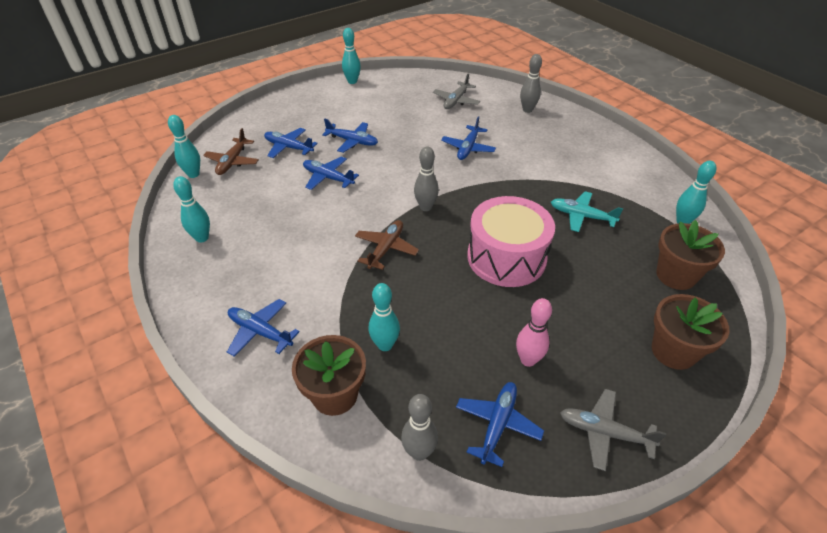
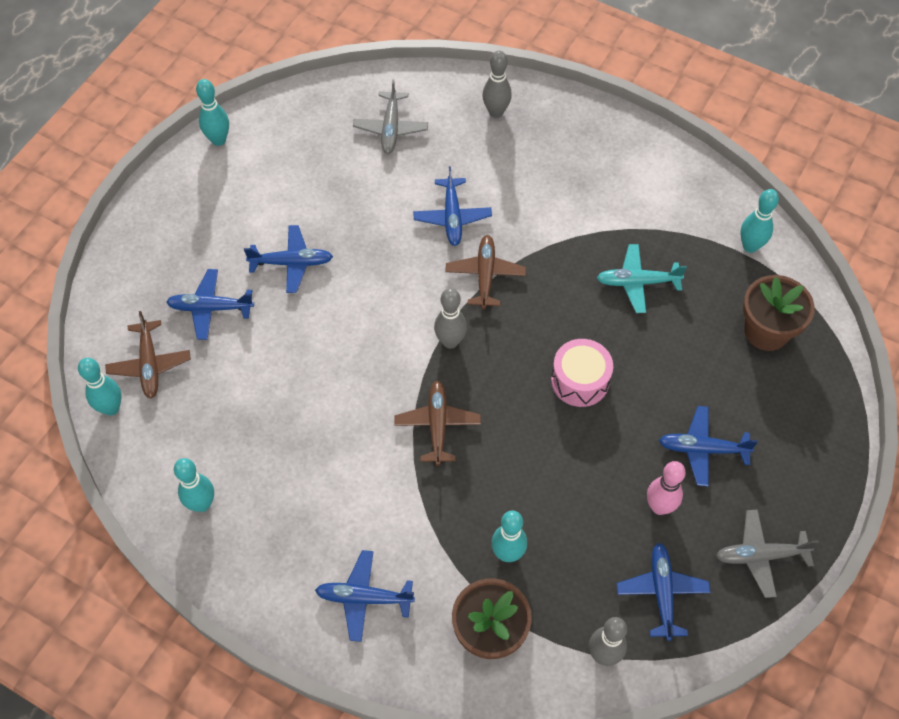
camera: 25 degrees left, 15 degrees up
blue plane [303,157,359,190] -> blue plane moved to [659,406,758,486]
pink drum [467,196,555,287] -> pink drum [551,339,613,407], size x0.60
brown flower pot [652,294,729,370] -> none
none -> brown plane [445,235,526,309]

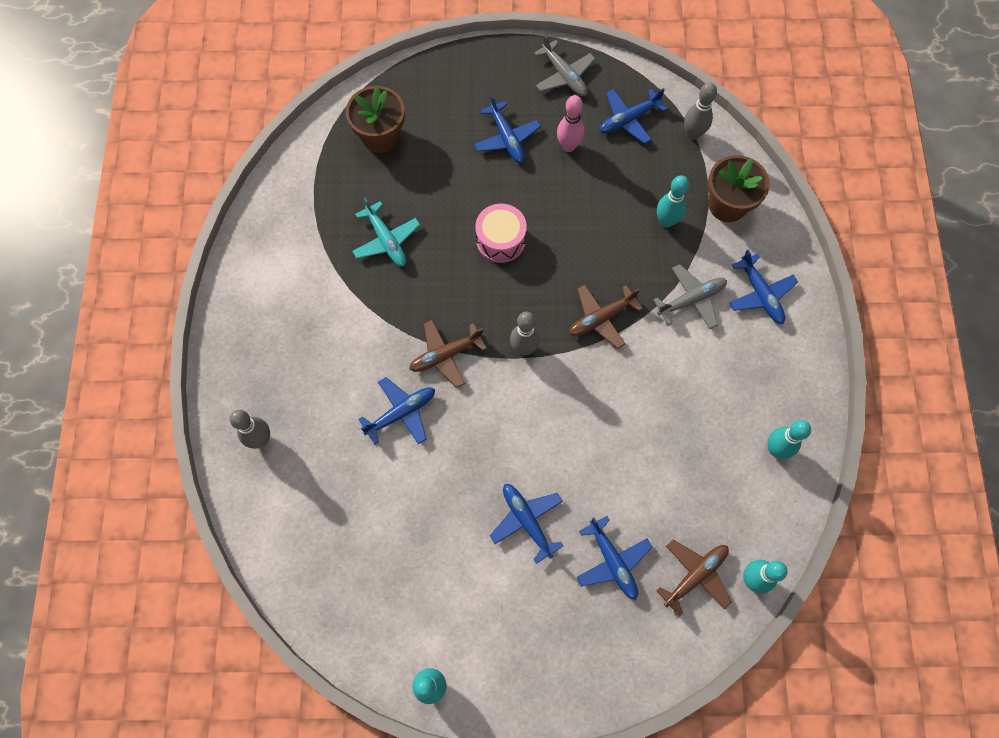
camera: 120 degrees left, 10 degrees up
grey plane [353,79,428,154] -> grey plane moved to [653,264,727,329]
turquoise bowling pin [740,189,779,253] -> none

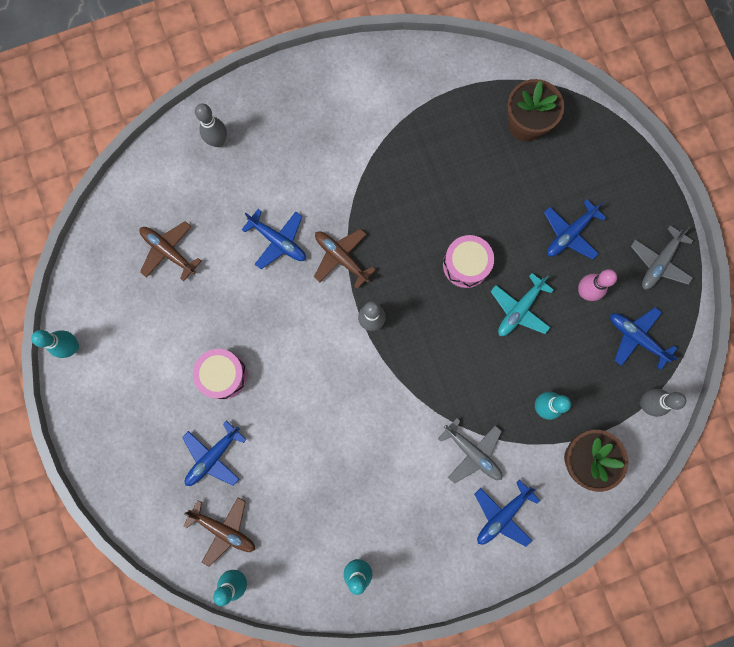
camera: 70 degrees right, 10 degrees up
turquoise plane [352,198,420,266] -> turquoise plane moved to [490,273,554,336]
blue plane [490,484,563,564] -> pink drum [193,349,247,399]
brown plane [569,285,643,349] -> brown plane moved to [139,221,201,281]

